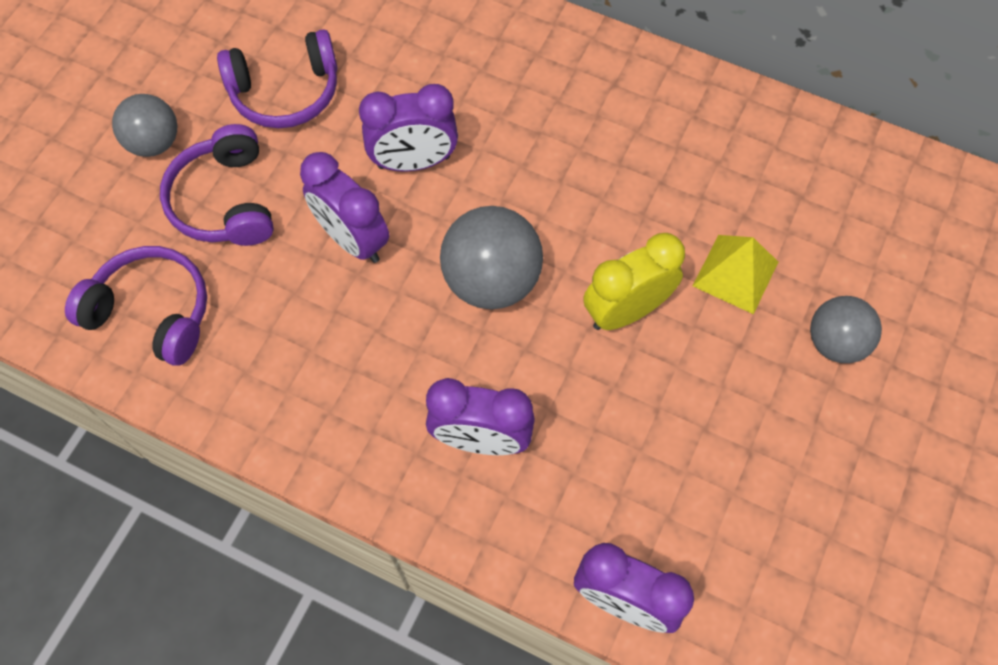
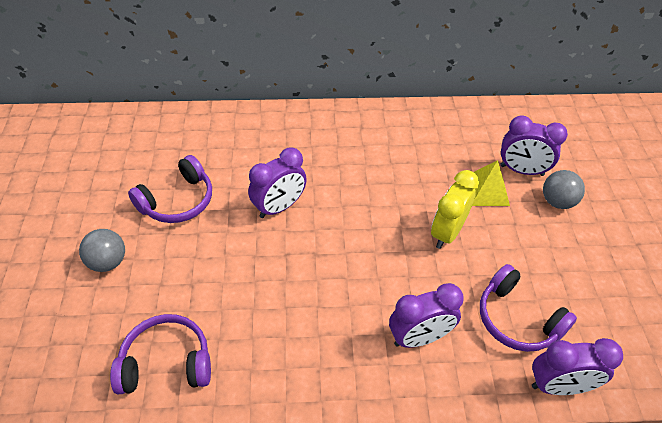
camera: 30 degrees left, 15 degrees down
purple headphones [160,124,274,246] -> purple headphones moved to [480,264,577,352]
purple clock [300,152,389,263] -> purple clock moved to [500,115,568,176]
grey ball [440,206,543,309] -> none

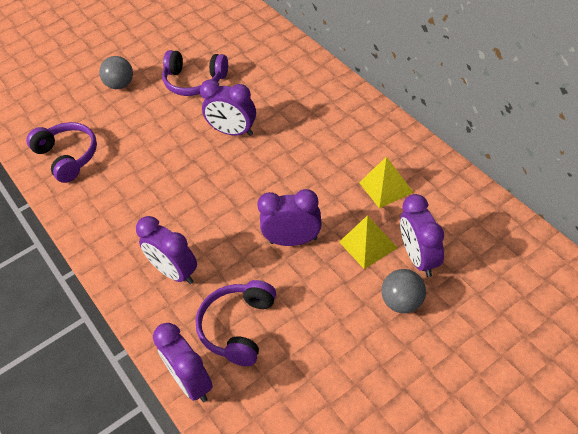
camera: 65 degrees right, 0 degrees up
yellow clock [431,170,479,249] -> purple clock [257,189,322,246]
none -> yellow pyramid [359,156,414,209]

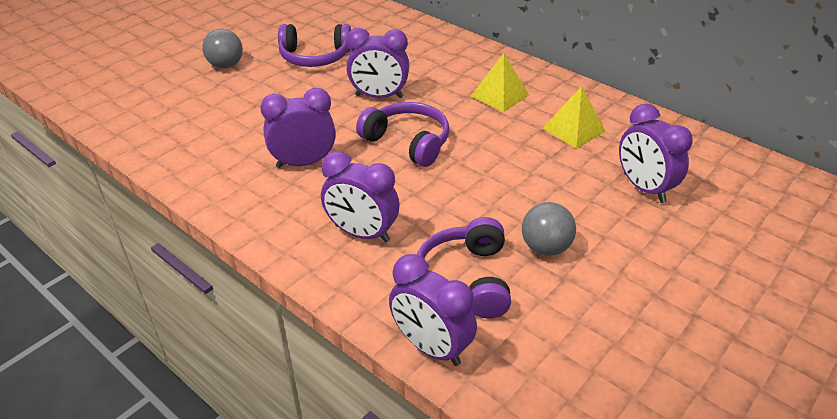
camera: 20 degrees left, 10 degrees down
purple headphones [26,122,97,183] -> purple headphones moved to [356,102,449,167]
purple clock [257,189,322,246] -> purple clock moved to [260,88,336,168]
yellow pyramid [339,215,397,269] -> yellow pyramid moved to [471,53,529,112]
grey ball [381,269,426,313] -> grey ball moved to [522,202,576,256]

